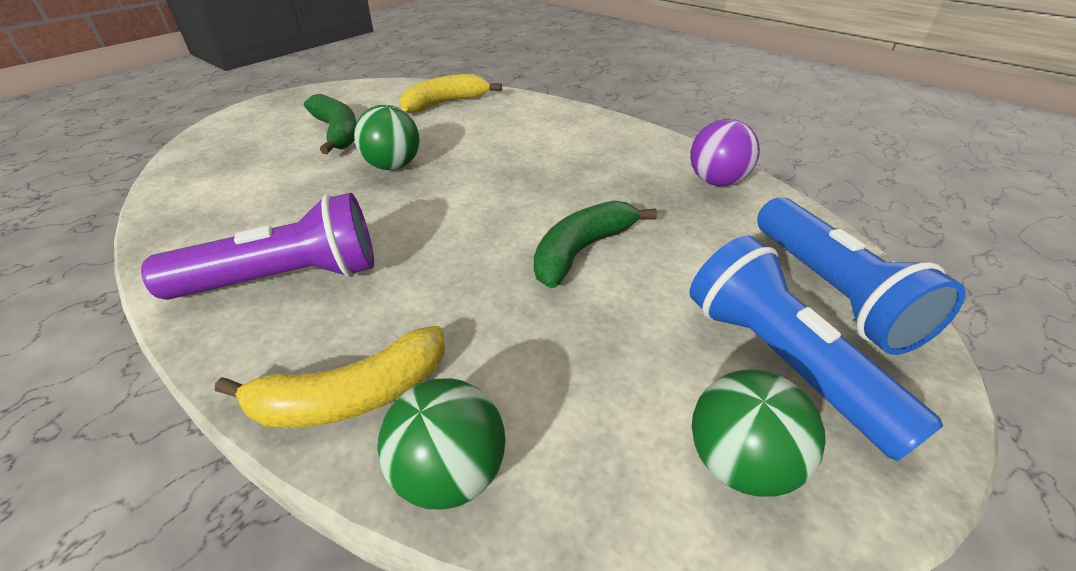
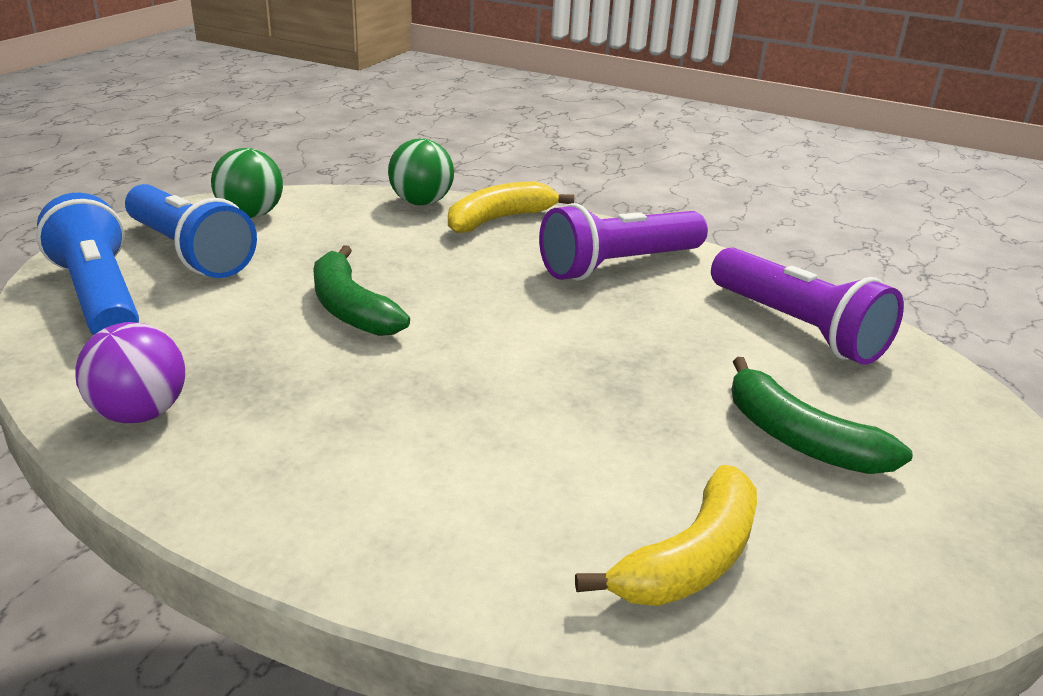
camera: 165 degrees right, 10 degrees down
green ball [354,105,420,170] -> none
green banana [534,200,657,288] -> green banana turned 120 degrees clockwise [313,245,410,336]
none -> purple flashlight [711,247,904,365]

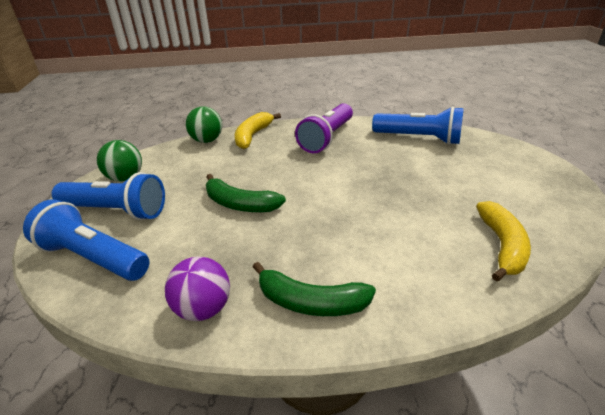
camera: 30 degrees left, 5 degrees up
purple flashlight [711,247,904,365] -> blue flashlight [372,106,464,145]
green banana [732,357,913,474] -> green banana moved to [253,262,376,316]

